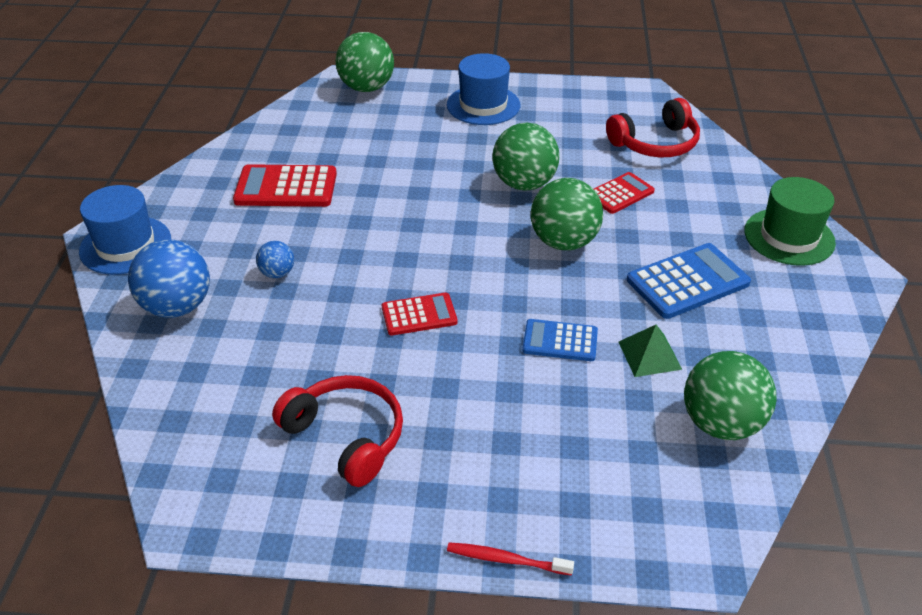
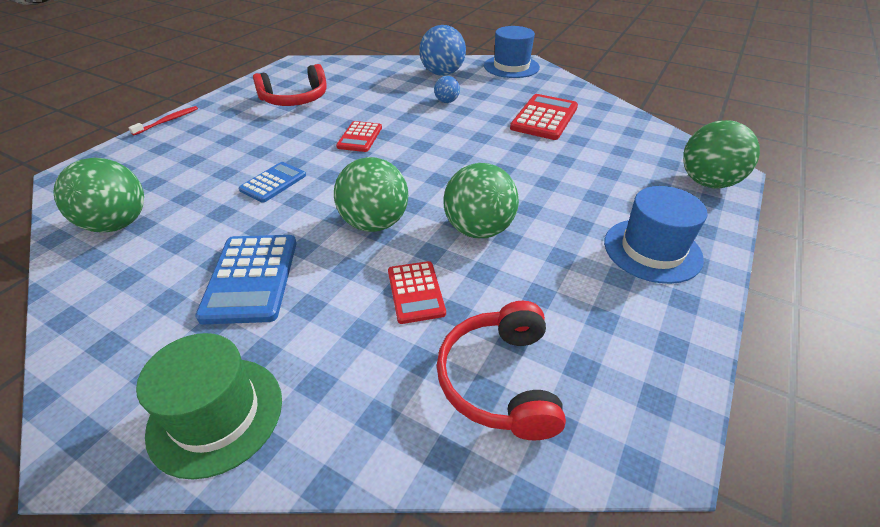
camera: 115 degrees right, 0 degrees up
green pyramid [619,325,682,377] -> none

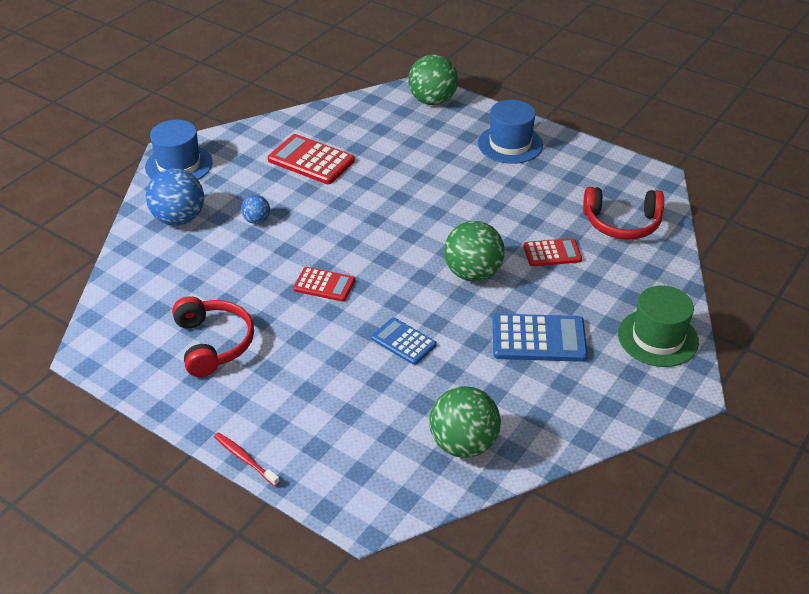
camera: 85 degrees left, 0 degrees up
green ball [443,163,519,238] -> none

